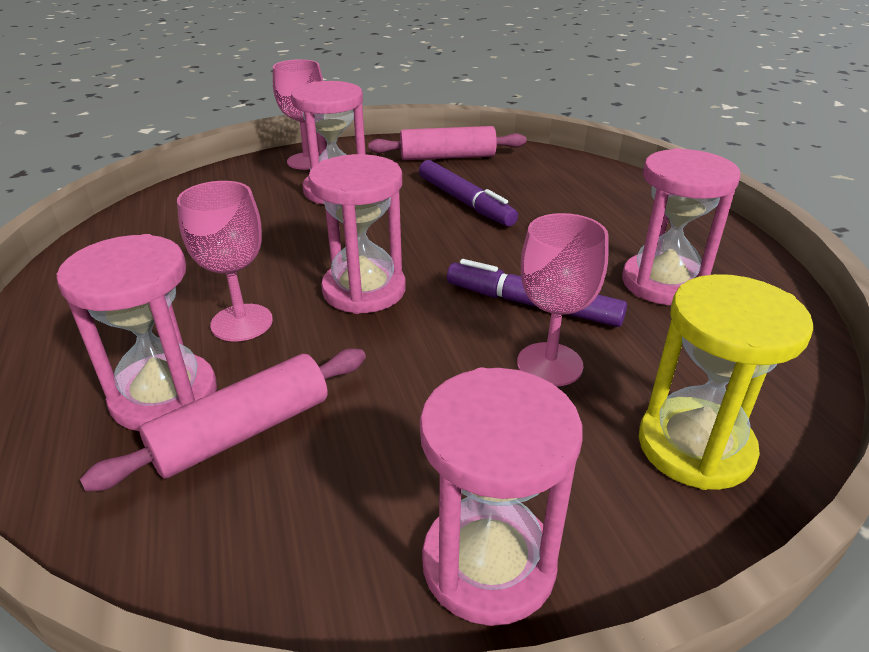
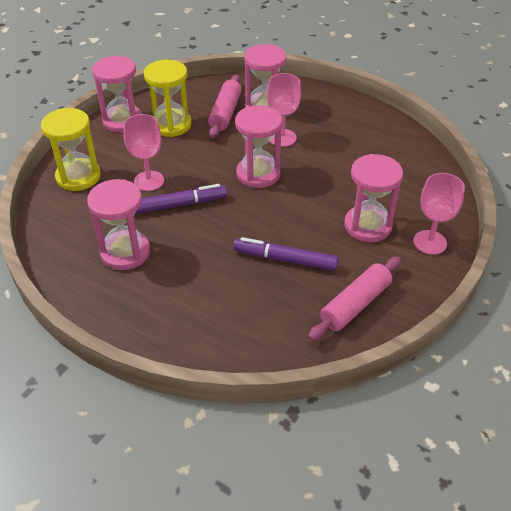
camera: 140 degrees right, 10 degrees up
none -> yellow hourglass [144,60,192,137]

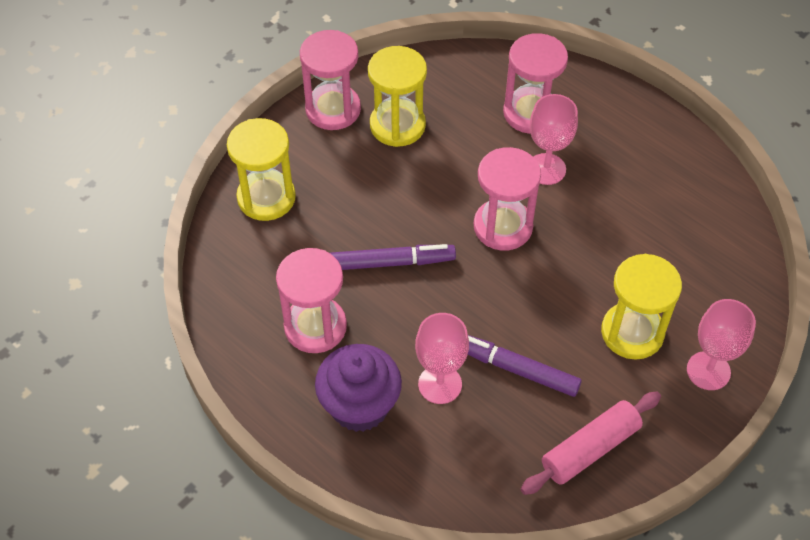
camera: 10 degrees right, 10 degrees up
pink goblet [123,114,164,191] -> pink goblet moved to [415,313,469,404]
pink rolling pin [208,75,242,138] -> none
pink hourglass [344,154,403,242] -> yellow hourglass [601,254,682,360]
none -> purple cupcake [315,344,402,432]

